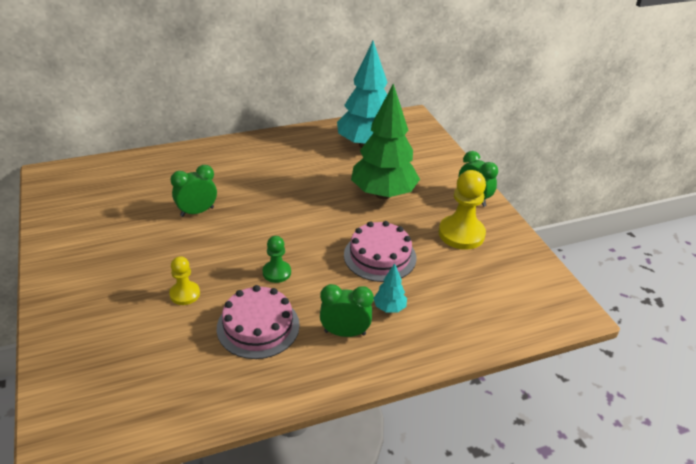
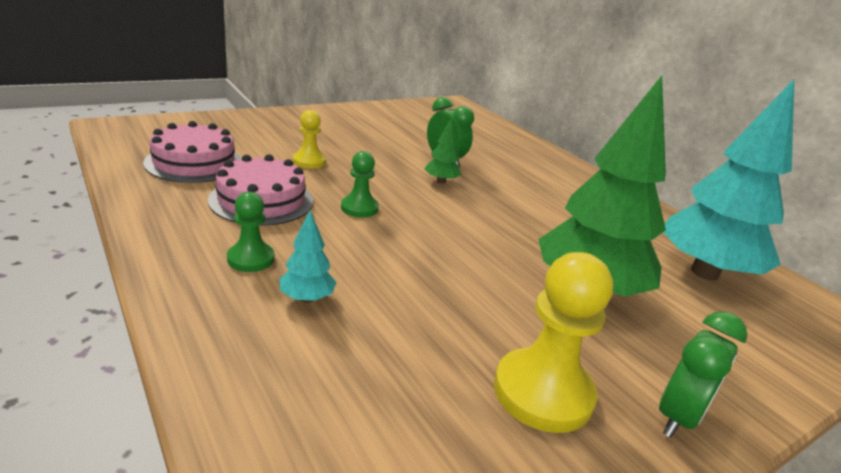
camera: 75 degrees right, 10 degrees down
green clock [320,284,374,337] -> green pawn [227,192,274,272]
pink cake [344,221,416,282] -> pink cake moved to [143,121,242,183]
none -> green tree [424,117,461,184]

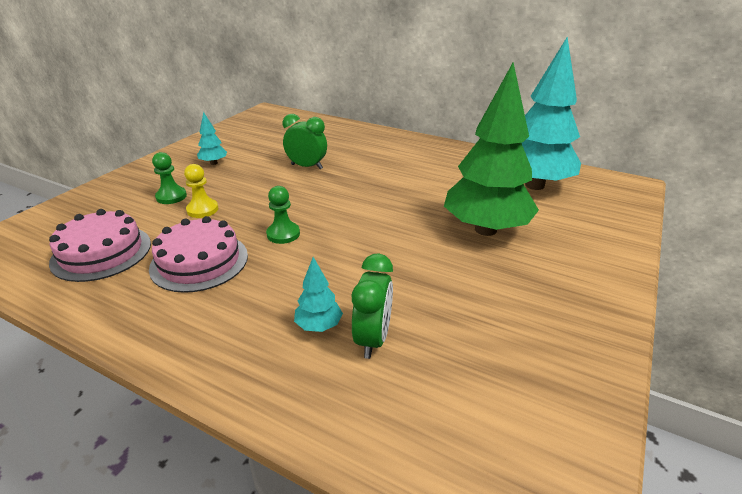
camera: 25 degrees left, 5 degrees up
green pawn [227,192,274,272] -> green pawn moved to [152,152,187,204]
green tree [424,117,461,184] -> none
yellow pawn [494,252,613,433] -> none
green clock [659,311,747,438] -> green clock moved to [352,254,393,359]
none -> turquoise tree [197,112,227,165]

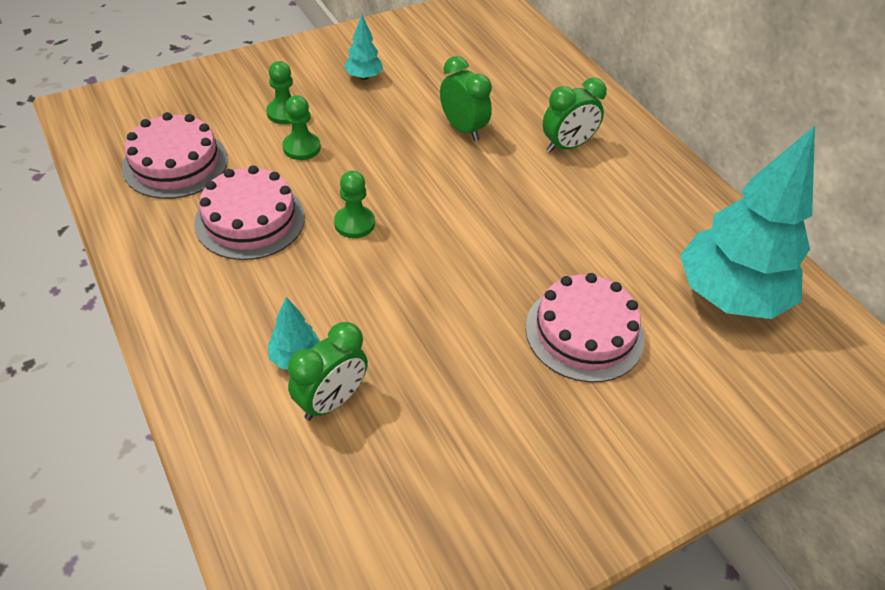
camera: 30 degrees right, 15 degrees up
yellow pawn [184,164,218,218] -> green pawn [282,95,321,160]
green tree [444,63,539,236] -> pink cake [525,273,645,382]
none -> green clock [543,78,607,153]

